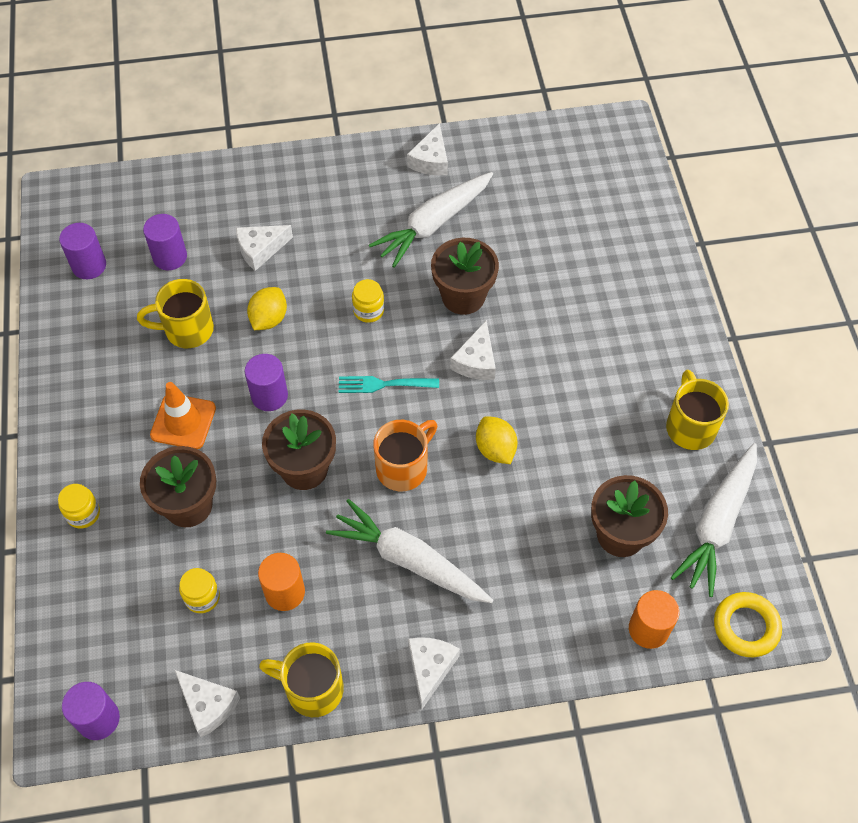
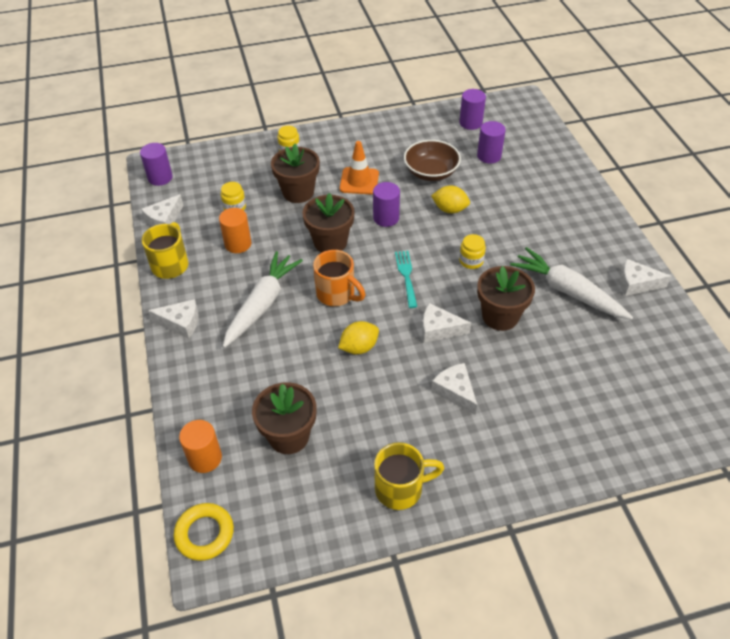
camera: 85 degrees right, 10 degrees down
yellow mug [137,279,214,348] -> brown bowl [404,140,461,181]
white cheese [236,225,293,271] -> white cheese moved to [431,363,477,415]
white carrot [670,443,757,597] -> none

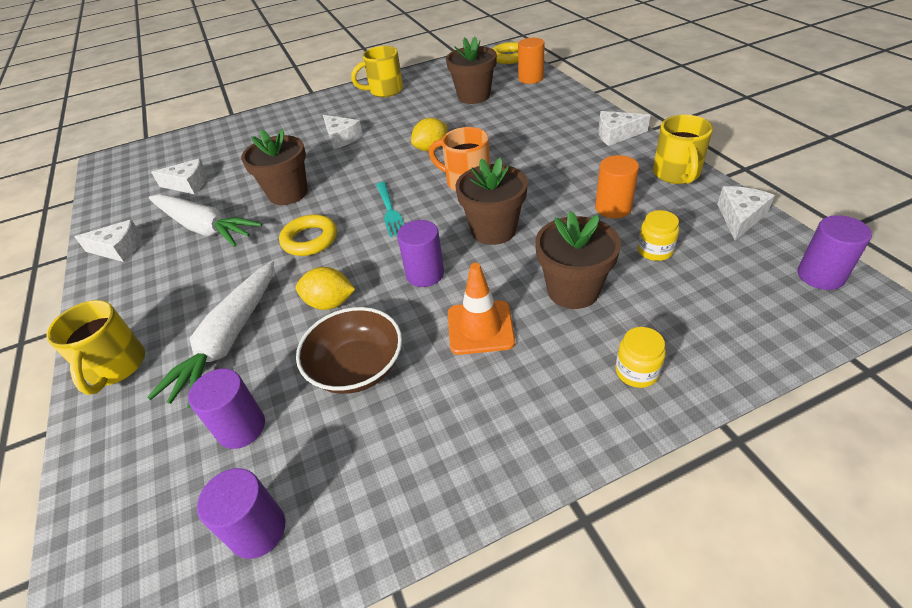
camera: 175 degrees right, 5 degrees down
white carrot [223,251,303,348] -> white carrot moved to [147,261,274,408]
white cheese [422,303,471,343] -> white cheese moved to [151,159,207,194]
yellow jar [459,234,486,269] -> yellow ring [279,214,337,256]
none -> yellow mug [47,300,145,395]

